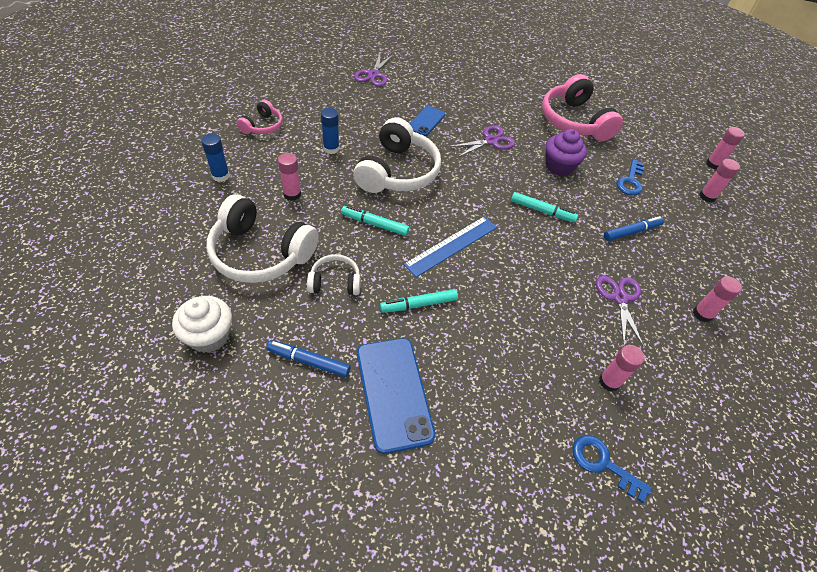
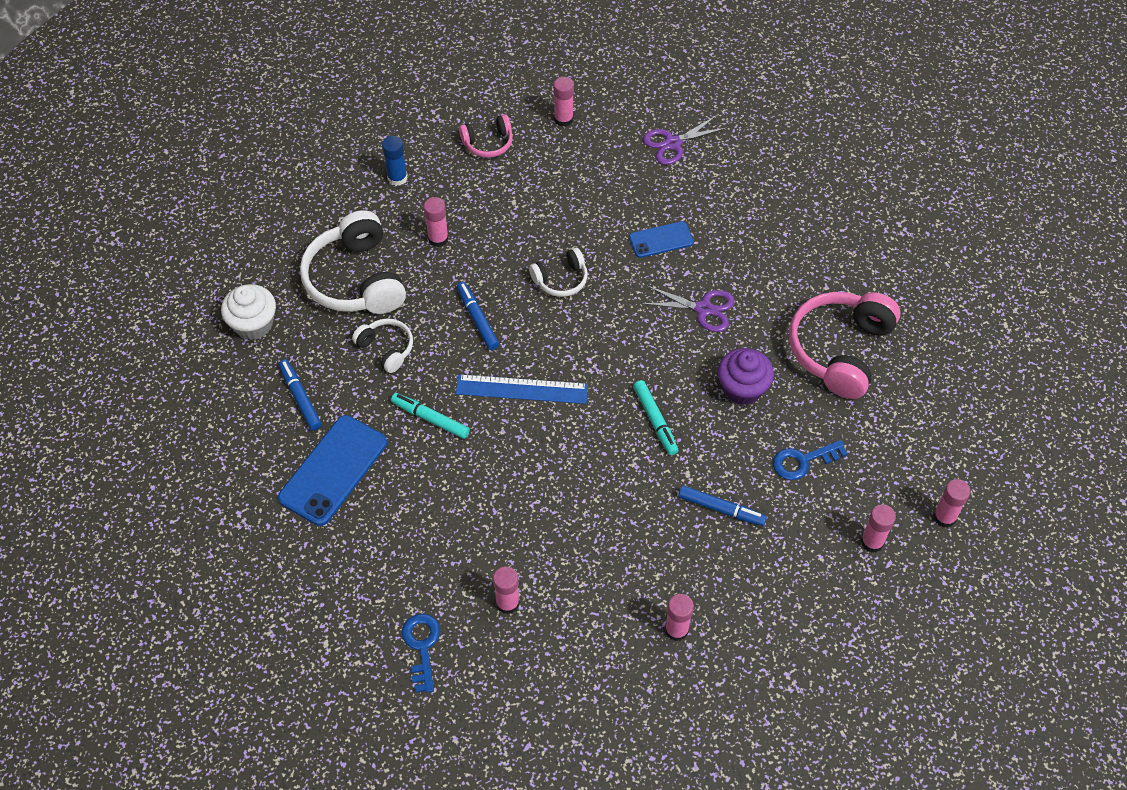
camera: 50 degrees right, 5 degrees up
blue glue stick [321,108,340,154] -> none
turquoise marker [341,205,409,236] -> blue marker [457,282,499,350]
white headphones [353,117,441,193] -> white headphones [529,248,588,297], size x0.51
purple scissors [596,276,645,348] -> none
none -> pink glue stick [554,77,574,127]

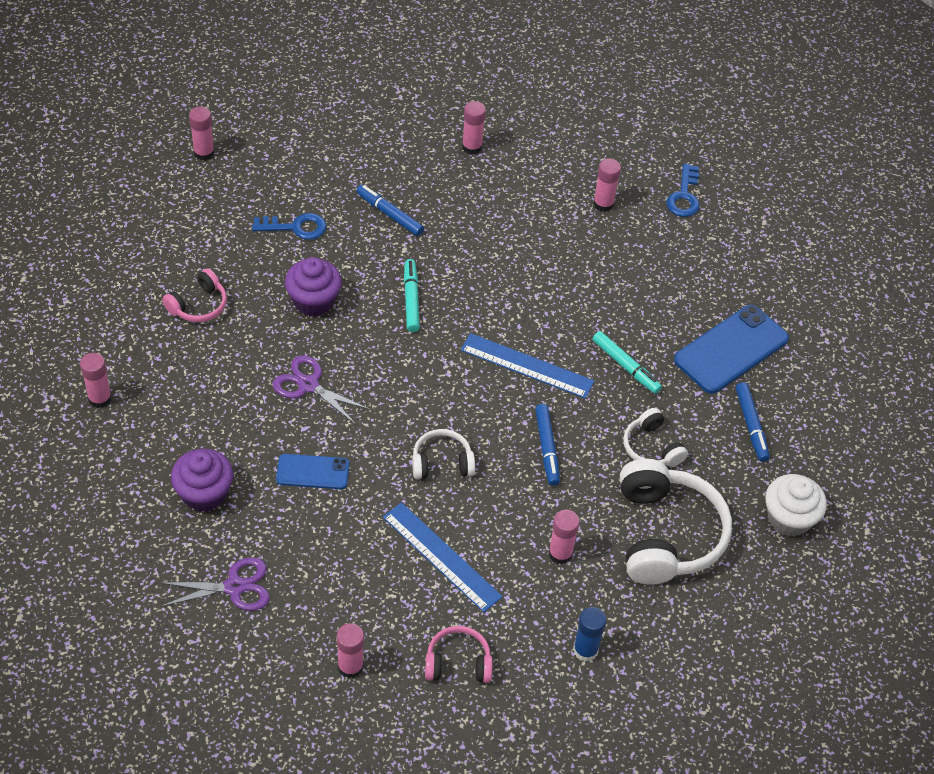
camera: 165 degrees left, 5 degrees down
pink headphones [789,292,901,399] -> pink headphones [162,268,227,322], size x0.51
pink glue stick [861,504,896,553] -> pink glue stick moved to [80,353,112,408]
none -> purple cupcake [171,449,234,512]
none -> blue ruler [383,502,503,612]

